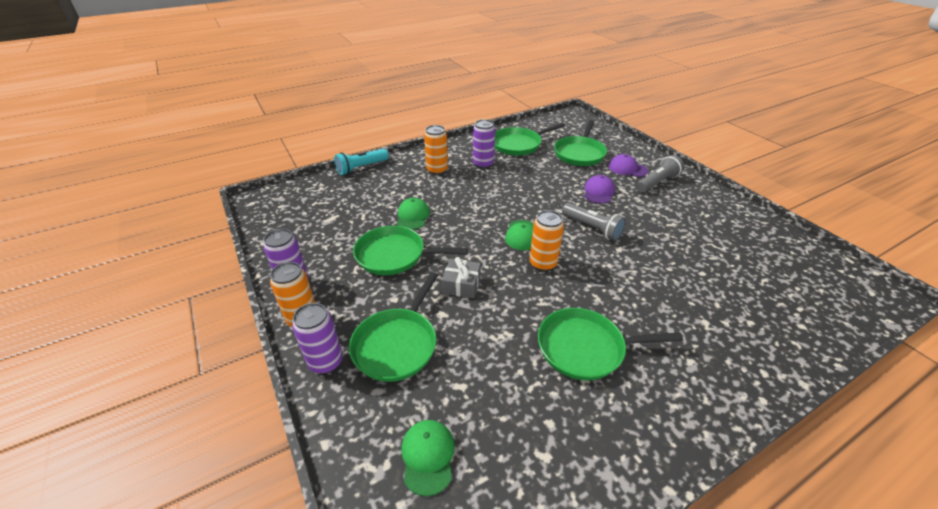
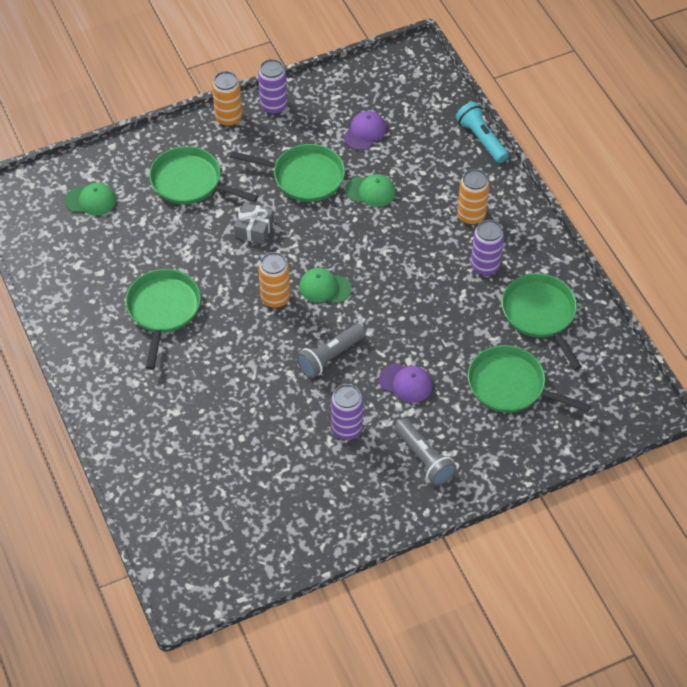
camera: 95 degrees right, 15 degrees up
purple can [292,303,343,374] -> purple can moved to [331,384,363,440]
green pan [353,226,468,275] -> green pan turned 90 degrees clockwise [230,144,345,202]
purple cap [609,154,648,177] -> purple cap moved to [343,111,386,150]

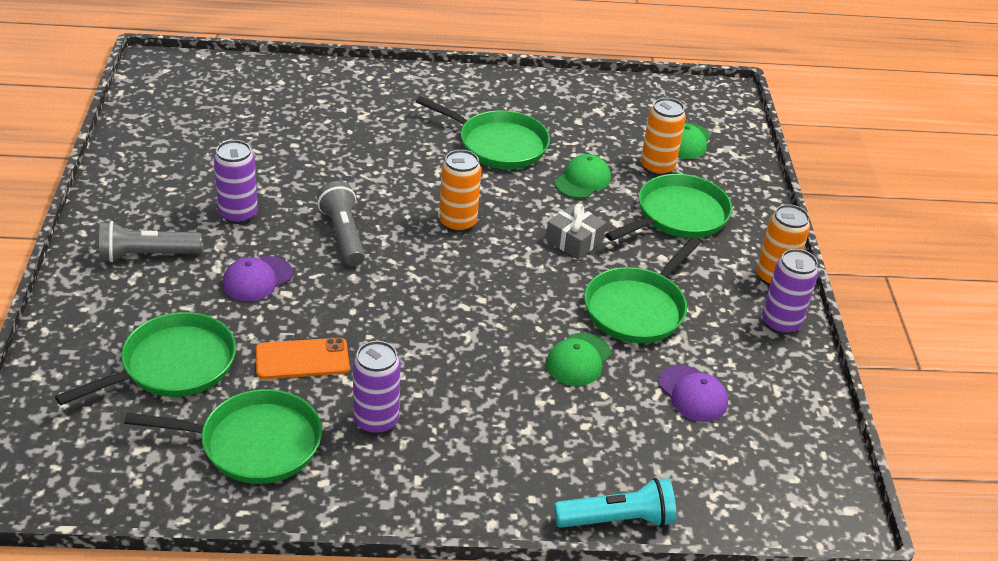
camera: 110 degrees right, 15 degrees down
green cap [299,268,352,303] -> green cap moved to [555,154,611,199]
orange can [457,169,489,225] -> orange can moved to [641,98,686,176]
none -> orange phone [255,338,349,379]

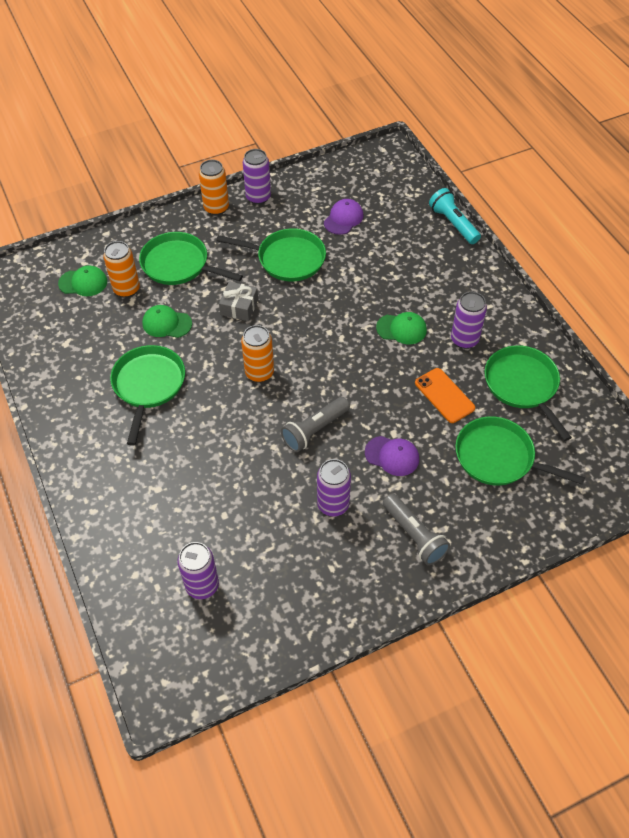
camera: 110 degrees left, 15 degrees up
green cap [546,333,611,386] -> green cap moved to [376,312,427,344]
none -> purple can [178,542,219,599]

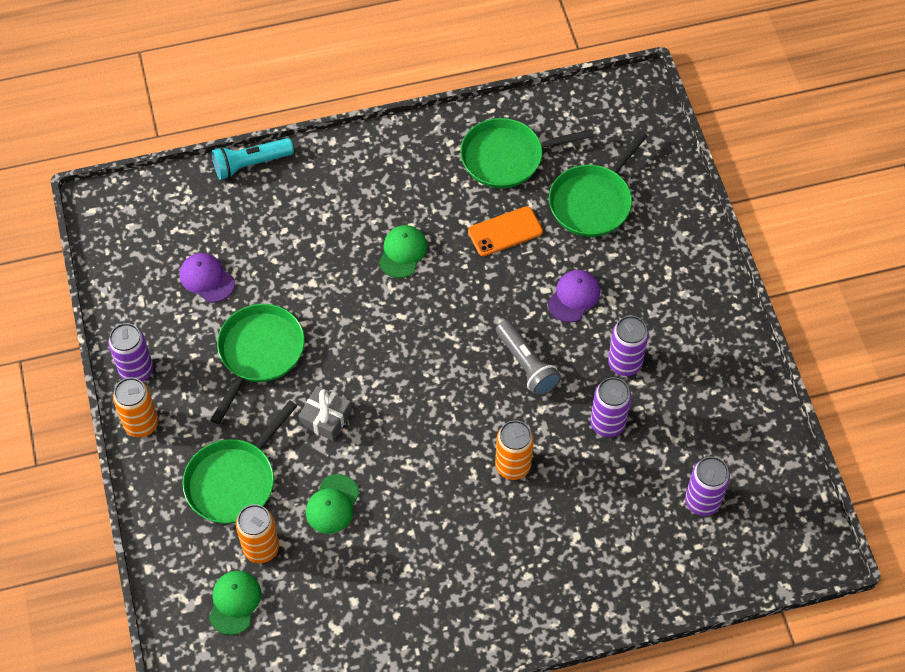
camera: 80 degrees left, 5 degrees up
green pan [110,345,185,446] -> none
orange can [241,325,274,382] -> orange can moved to [495,420,534,480]
grey flashlight [383,494,450,566] -> none
purple can [451,292,487,349] -> purple can moved to [591,377,631,437]

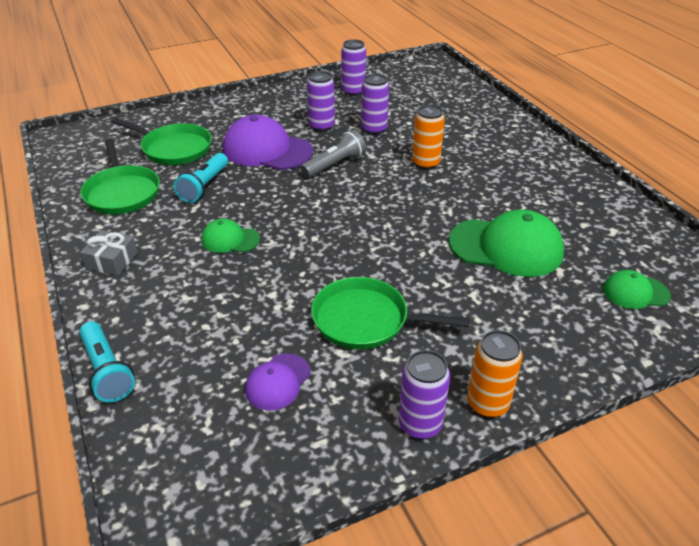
camera: 100 degrees left, 20 degrees down
green pan [183,400,297,524] -> none
orange can [236,504,279,563] -> none
grey gift [298,386,352,441] -> grey gift moved to [80,230,138,276]
green cap [306,474,360,534] -> green cap [449,210,564,277], size x1.90
orange phone [468,206,543,256] -> turquoise flashlight [174,153,228,203]
purple cap [548,270,600,322] -> purple cap [223,115,313,170], size x1.90
purple can [685,457,730,516] -> purple can moved to [341,39,366,96]

